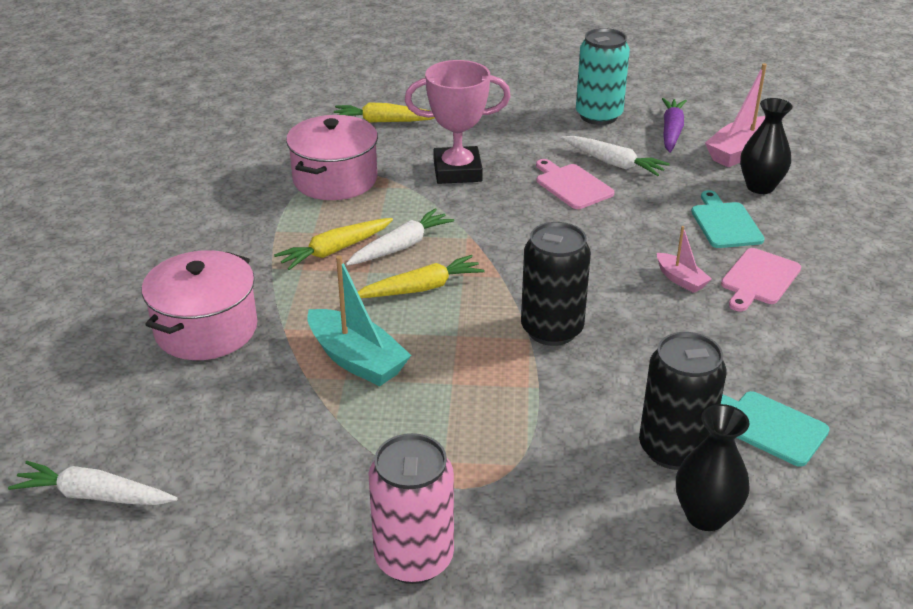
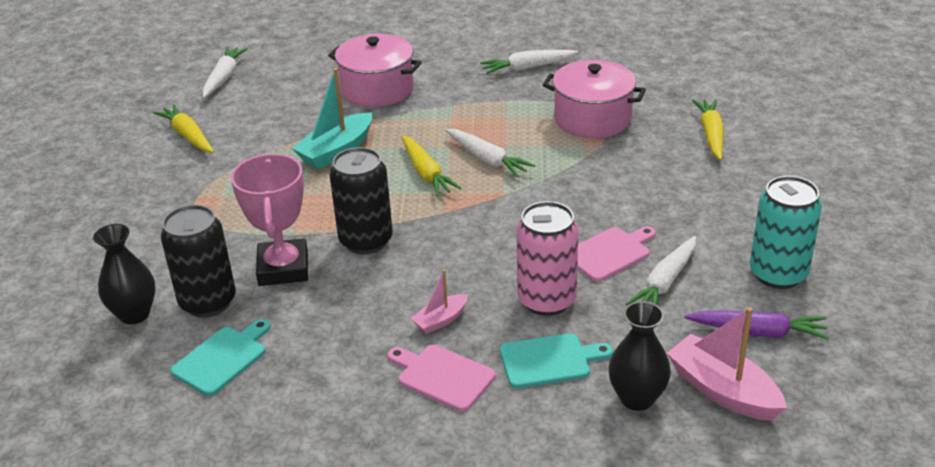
camera: 90 degrees right, 0 degrees up
yellow carrot [274,218,393,270] -> yellow carrot moved to [153,104,214,153]
pink can [369,433,454,584] -> pink can moved to [517,201,579,316]
pink trophy [405,60,511,184] -> pink trophy moved to [231,154,308,286]
none -> white carrot [480,50,578,74]

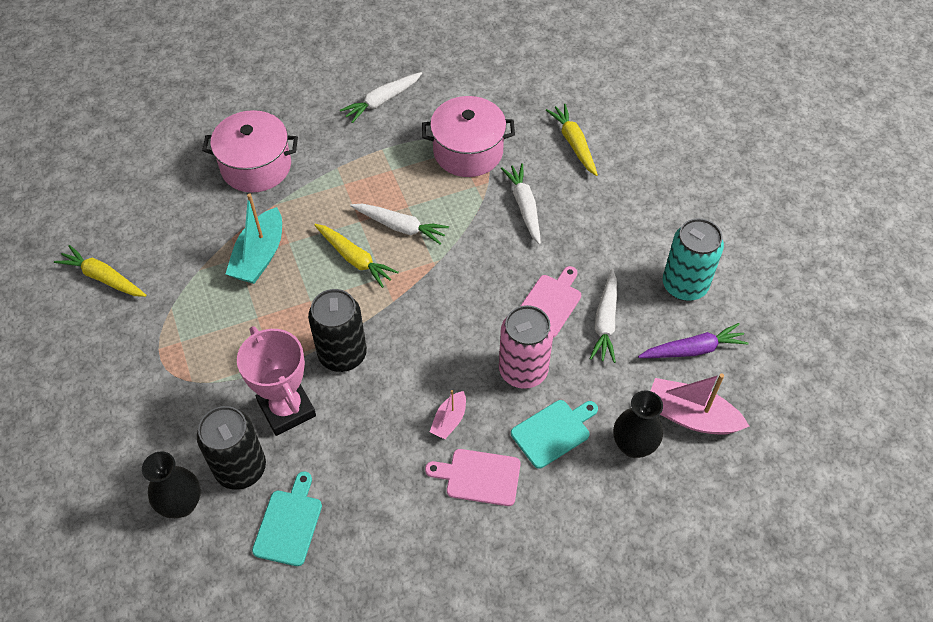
camera: 25 degrees left, 20 degrees up
white carrot [203,47,248,98] -> white carrot moved to [501,163,541,245]

